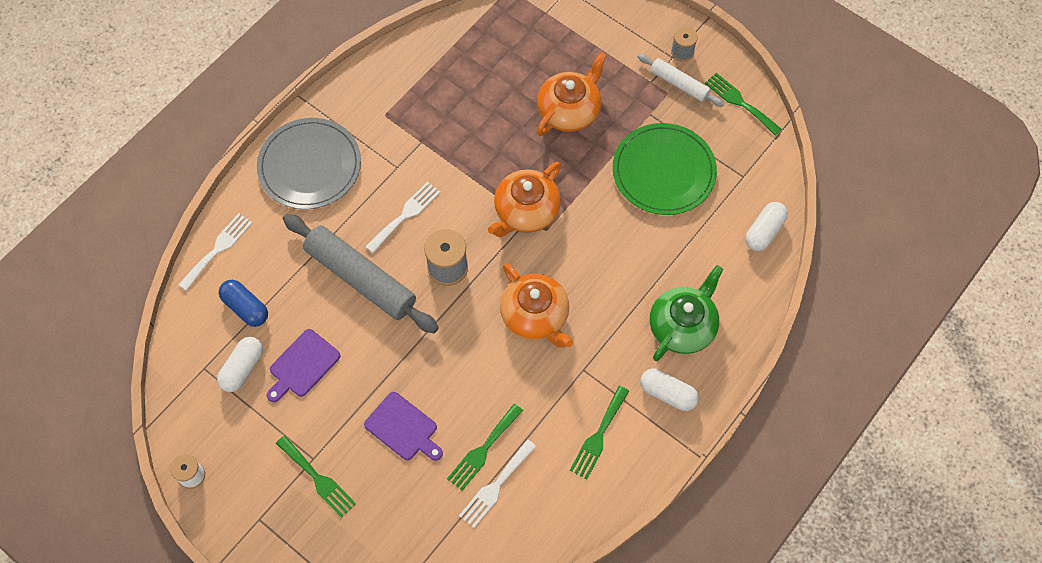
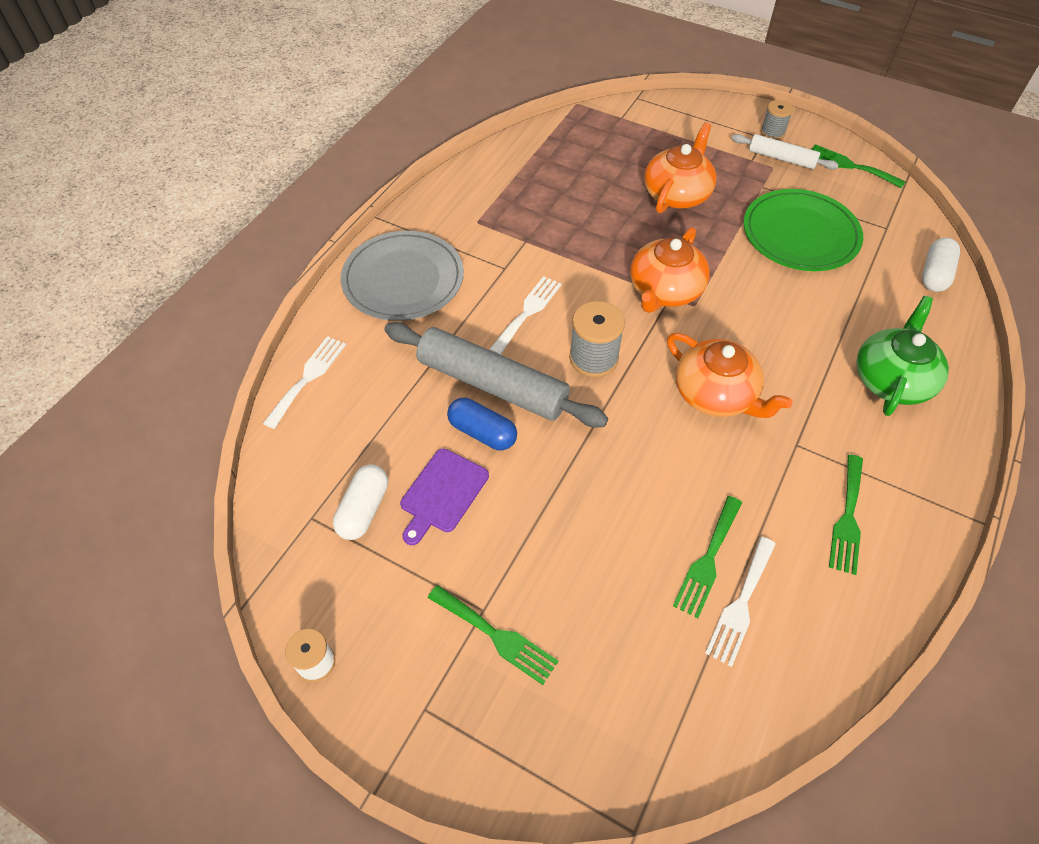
camera: 10 degrees left, 10 degrees down
blue capsule [219,280,268,327] -> blue capsule moved to [447,398,517,450]
purple cutting board [364,392,443,461] -> none
white capsule [640,369,699,411] -> none

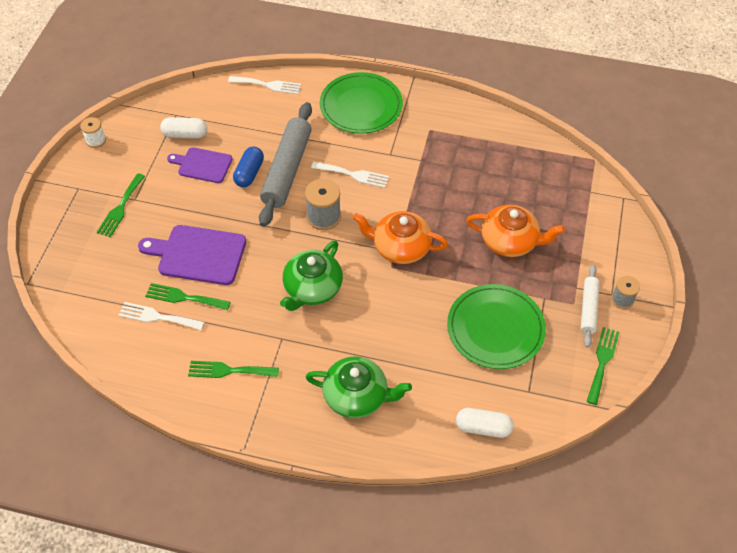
camera: 75 degrees right, 0 degrees up
grey plate [341,231,464,321] -> green plate [320,72,403,134]
orange teapot [667,333,792,418] -> green teapot [280,240,343,311]
none -> purple cutting board [138,225,246,285]

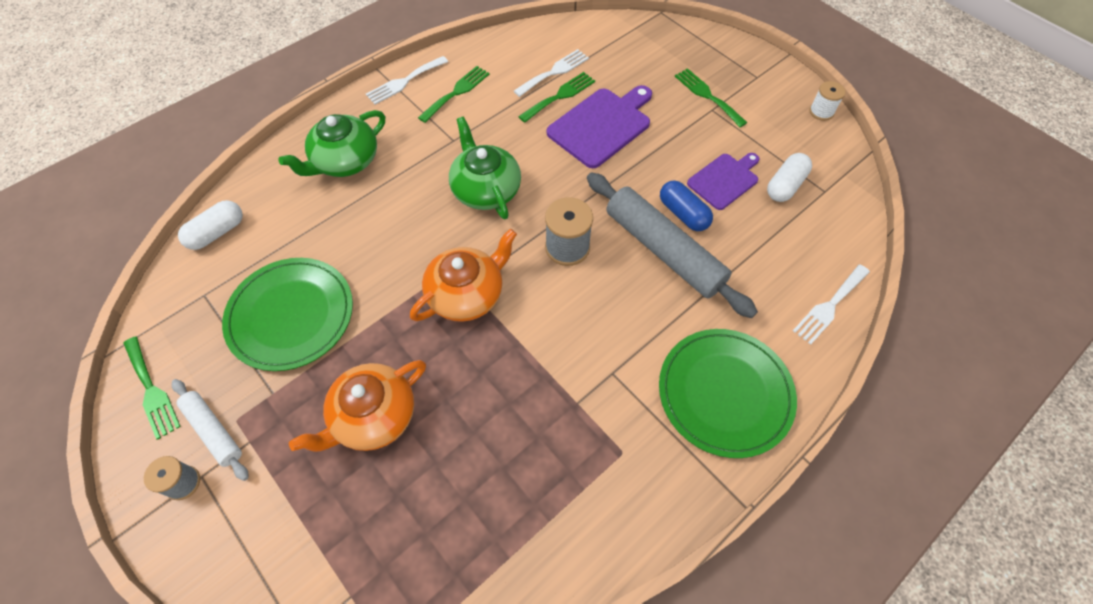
camera: 125 degrees right, 5 degrees up
white fork [311,162,389,188] -> white fork moved to [366,56,448,105]

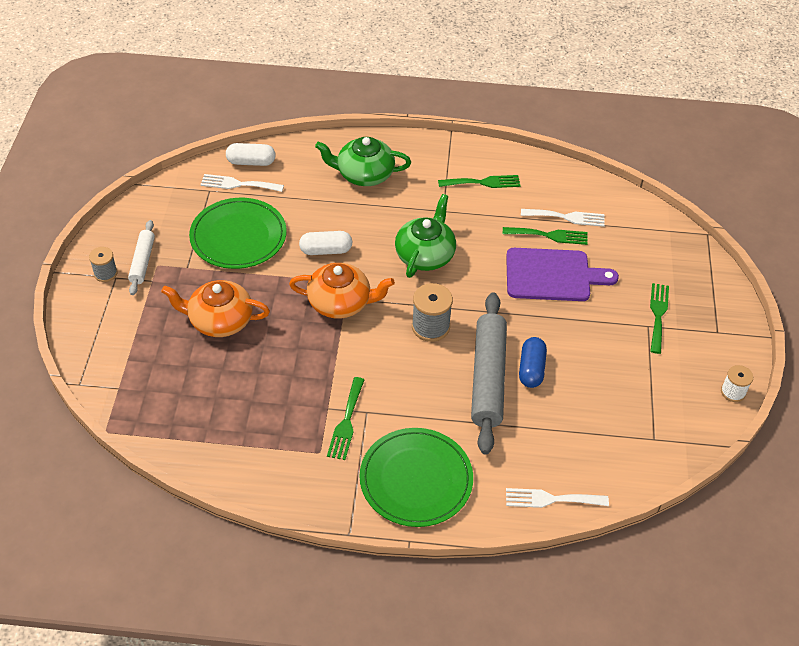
camera: 45 degrees right, 10 degrees down
green fork [123,336,181,440] -> green fork moved to [327,377,365,460]
white fork [366,56,448,105] -> white fork moved to [200,174,284,192]
purple cutting board [687,153,760,210] -> none
white capsule [767,153,812,202] -> white capsule moved to [299,231,352,255]

